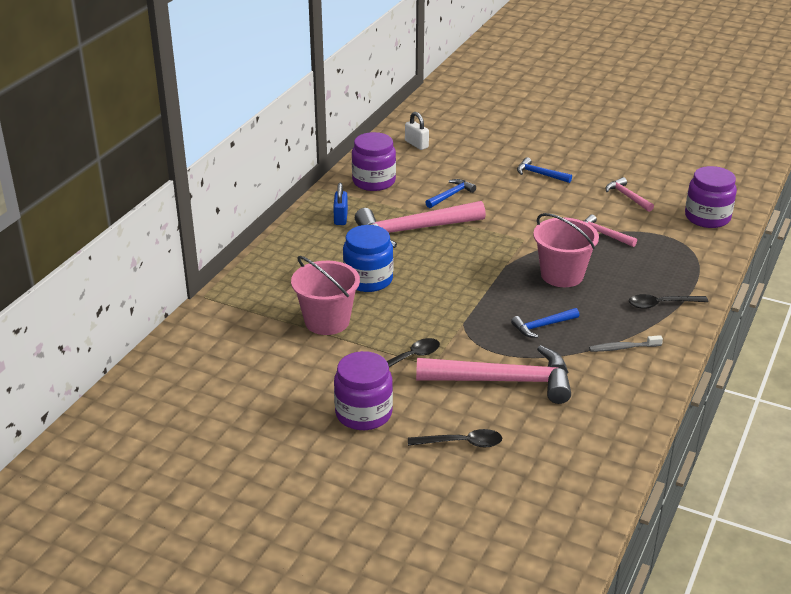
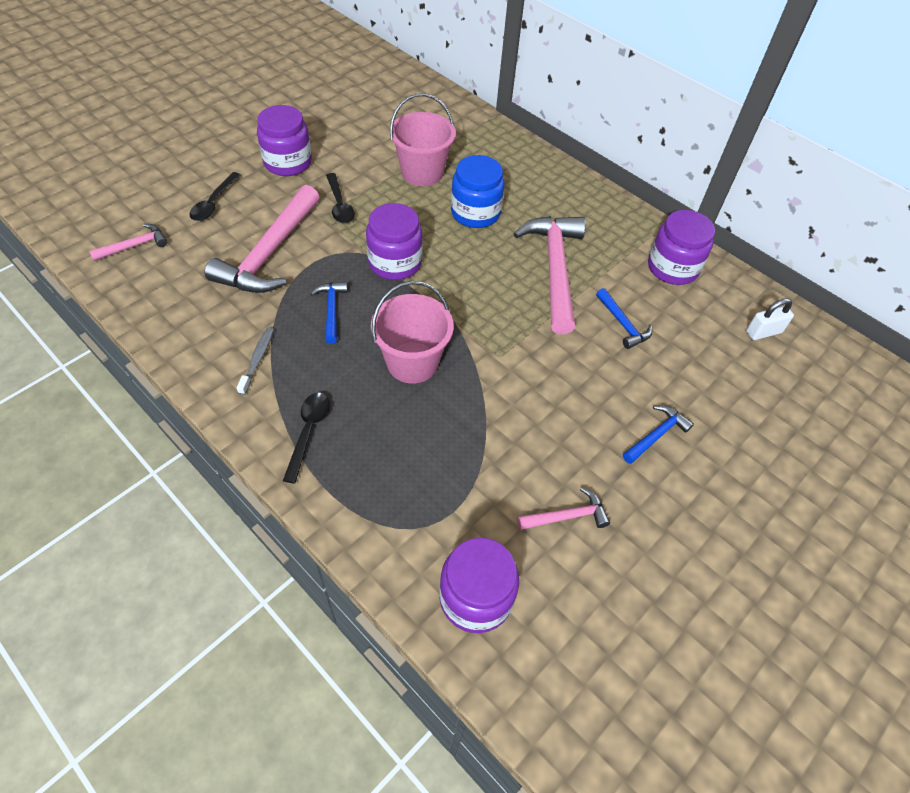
camera: 105 degrees right, 20 degrees up
blue padlock [333,183,348,225] -> none
pink hammer [584,214,637,247] -> pink hammer moved to [89,224,167,261]
none -> purple jar [366,203,423,280]

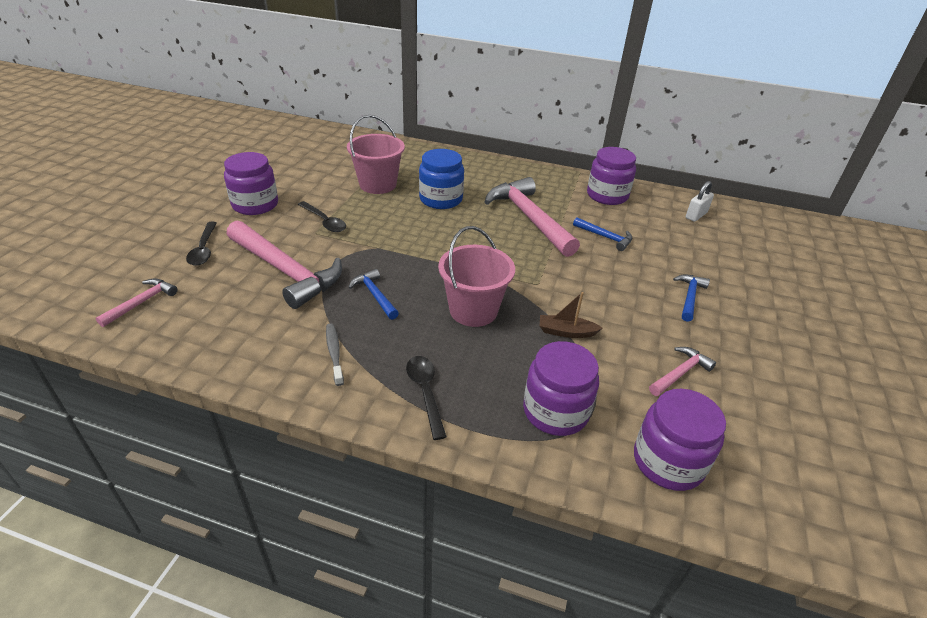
camera: 25 degrees left, 15 degrees down
pink hammer [205,185,320,293] -> pink hammer turned 45 degrees counterclockwise [227,220,342,309]
purple jar [366,203,423,280] -> purple jar moved to [523,341,599,436]
none -> brown boat [540,292,602,338]

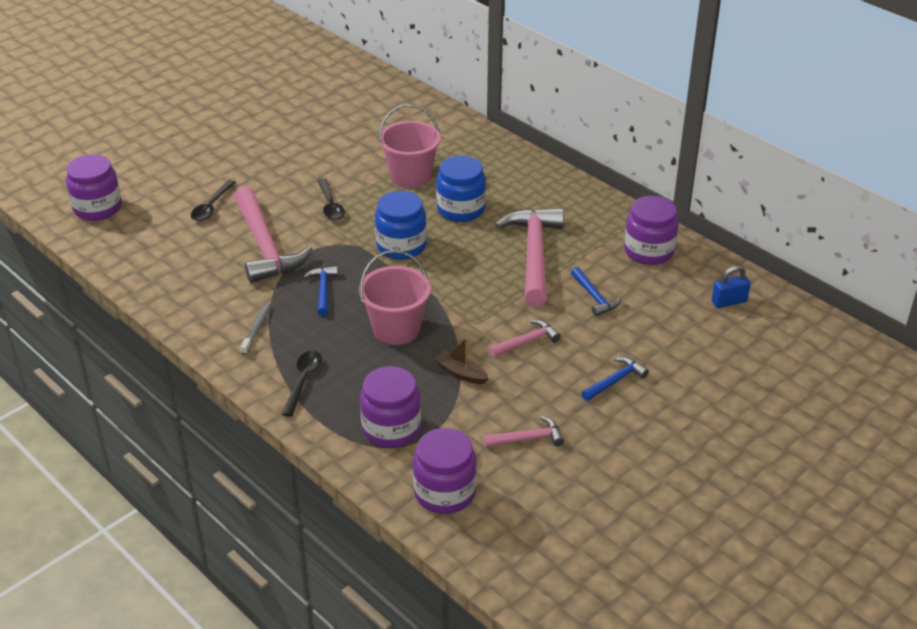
camera: 30 degrees right, 0 degrees up
pink hammer [96,278,178,327] -> pink hammer moved to [489,320,561,357]
purple jar [224,152,278,215] -> purple jar moved to [66,154,122,221]
white padlock [686,181,714,222] -> blue padlock [712,266,751,308]
none -> blue jar [375,191,427,260]

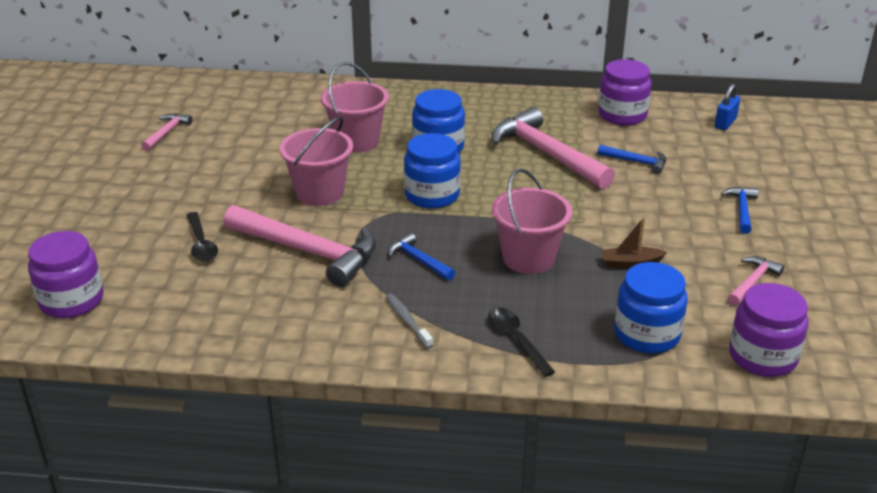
camera: 40 degrees left, 5 degrees down
black spoon [318,178,345,220] -> pink bucket [279,117,353,206]
purple jar [360,366,421,448] -> blue jar [615,262,687,353]
pink hammer [489,320,561,357] -> pink hammer moved to [141,113,193,151]

